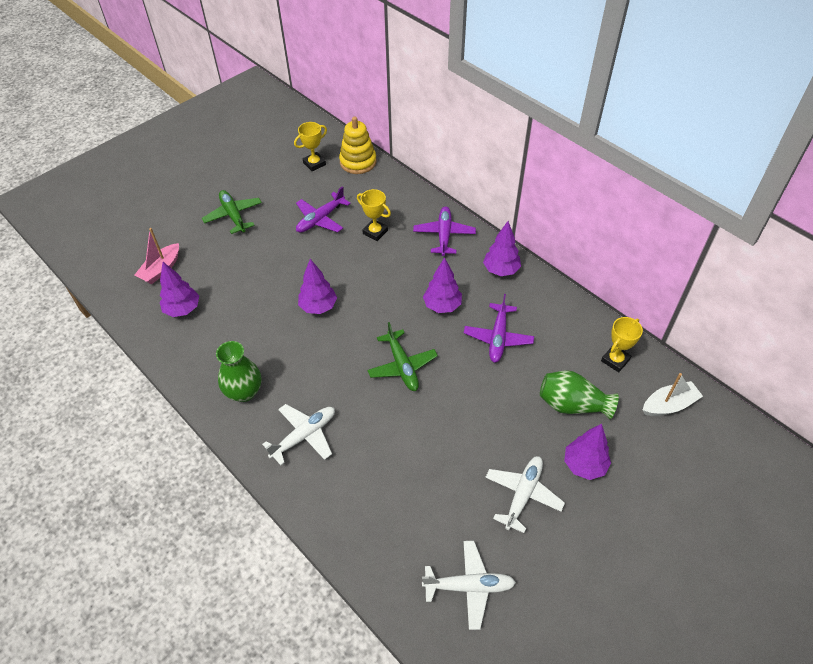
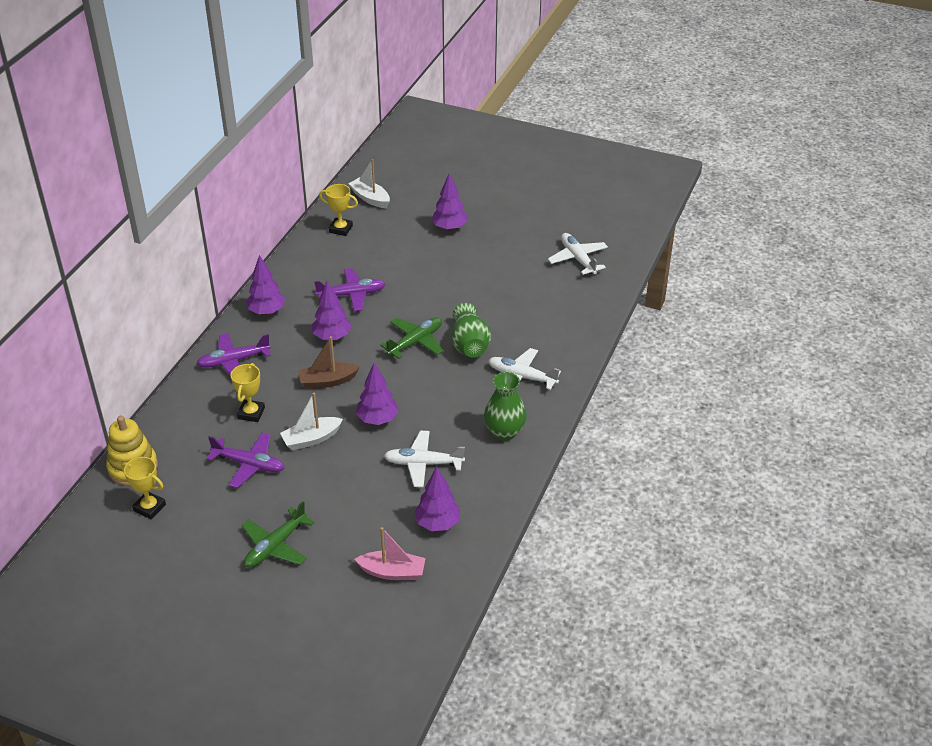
camera: 115 degrees left, 10 degrees down
white plane [485,456,565,533] -> white plane moved to [384,431,465,487]
green vase [540,370,619,419] -> green vase moved to [452,303,491,358]
none -> white boat [280,393,343,450]
none -> brown boat [298,336,360,389]

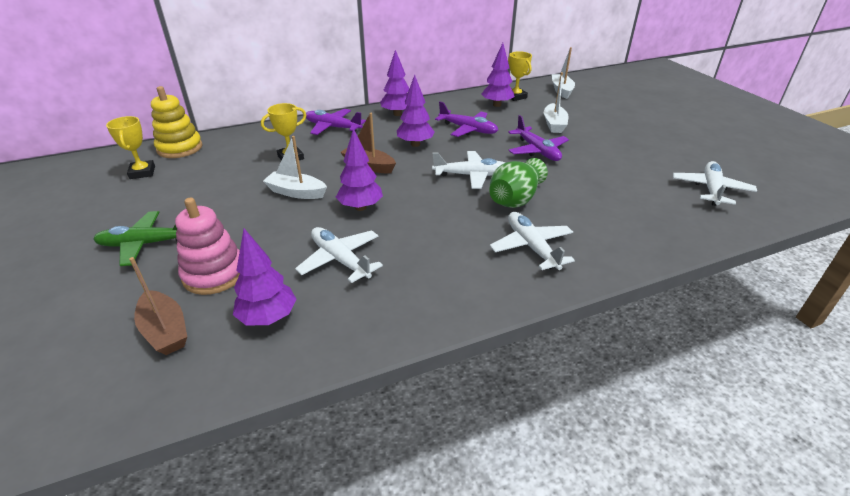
camera: 45 degrees right, 5 degrees down
purple plane [207,432,285,488] -> purple plane moved to [508,115,569,161]
pink boat [354,527,426,580] -> brown boat [129,257,187,355]
green plane [380,317,443,359] -> white plane [432,151,505,189]
purple tree [431,173,467,231] -> purple tree moved to [481,43,515,107]
green vase [484,372,527,441] -> none
none -> pink stacking toy [175,198,240,295]
none -> white boat [544,72,569,133]

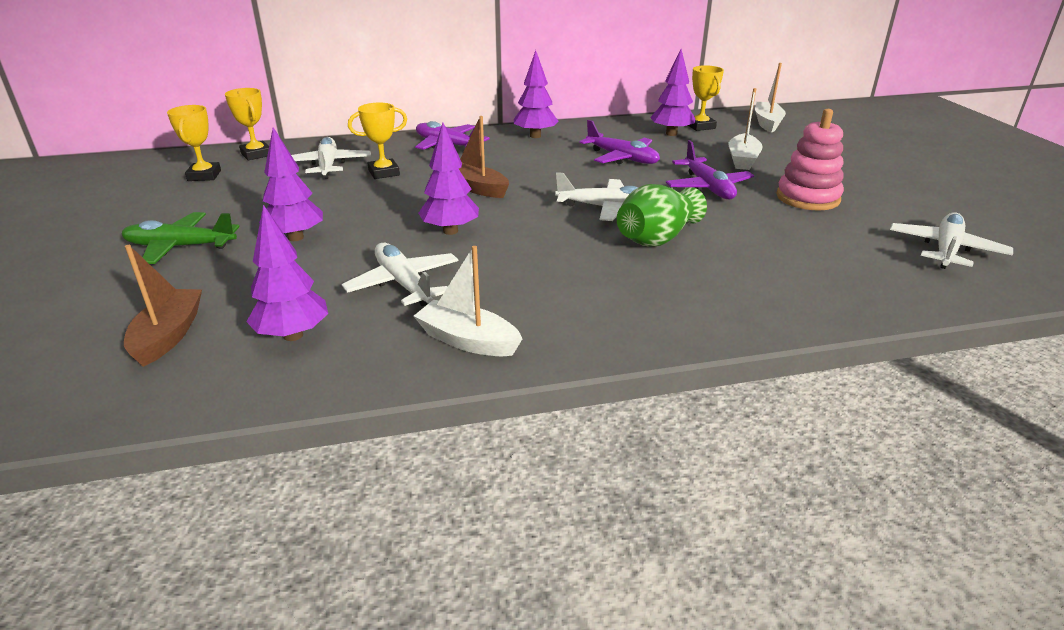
camera: 10 degrees right, 5 degrees down
brown boat [129,257,187,355] -> brown boat turned 150 degrees counterclockwise [124,245,202,367]
yellow stacking toy [151,86,203,158] -> yellow trophy [225,88,269,160]
pink stacking toy [175,198,240,295] -> pink stacking toy moved to [776,109,844,211]
white boat [263,136,327,199] -> white boat moved to [414,246,523,356]
purple tree [397,75,435,147] -> purple tree moved to [259,127,323,241]
white plane [490,212,575,270] -> white plane moved to [291,137,371,179]

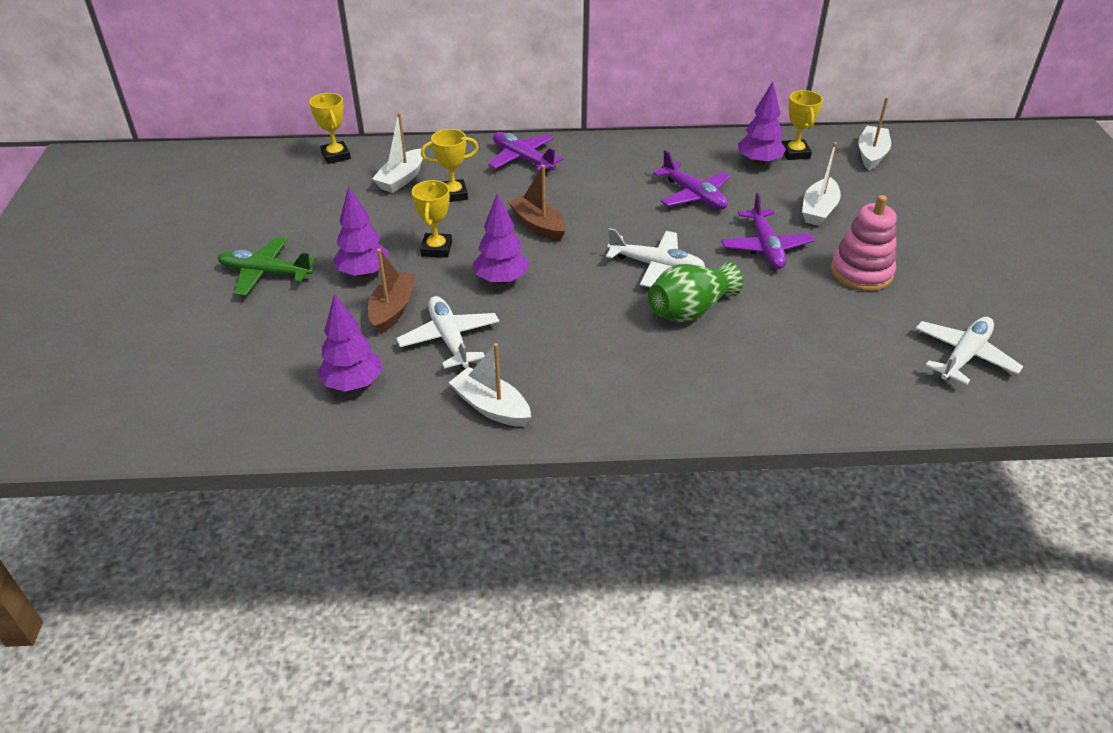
camera: 10 degrees right, 10 degrees up
brown boat [124,245,202,367] -> brown boat moved to [368,248,416,334]
yellow trophy [167,105,221,181] -> yellow trophy moved to [412,180,452,258]
white plane [291,137,371,179] -> white boat [372,113,423,193]
purple tree [514,50,558,138] -> none

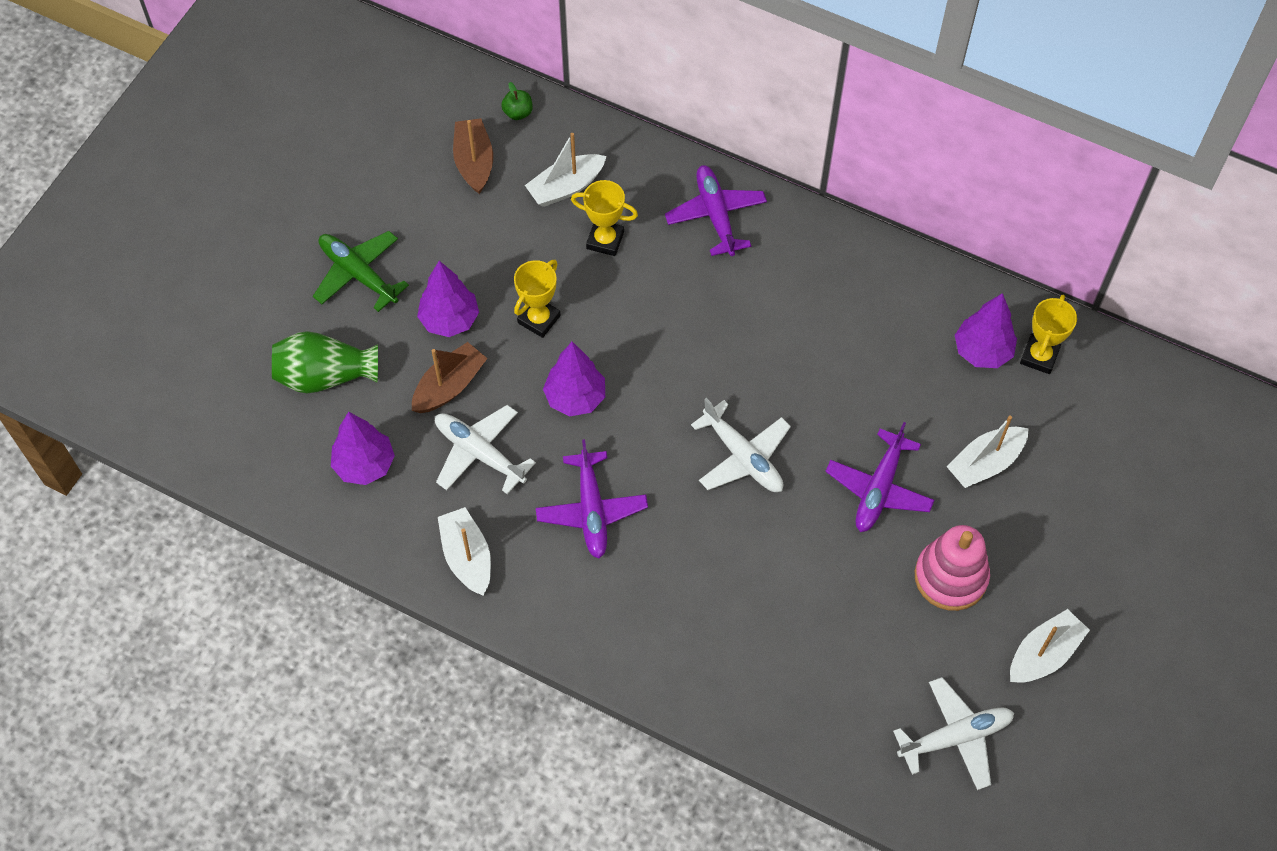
camera: 30 degrees right, 20 degrees up
yellow trophy [309,93,351,164] -> green apple [501,82,533,120]
white plane [396,296,499,369] -> white plane turned 60 degrees counterclockwise [435,405,536,495]
brown boat [508,165,566,241] -> brown boat moved to [453,118,493,194]
green vase [648,262,743,322] -> green vase moved to [272,331,378,393]
purple plane [653,150,730,210] -> purple plane moved to [536,439,648,559]
white boat [858,97,891,170] -> white boat moved to [1010,609,1090,683]

